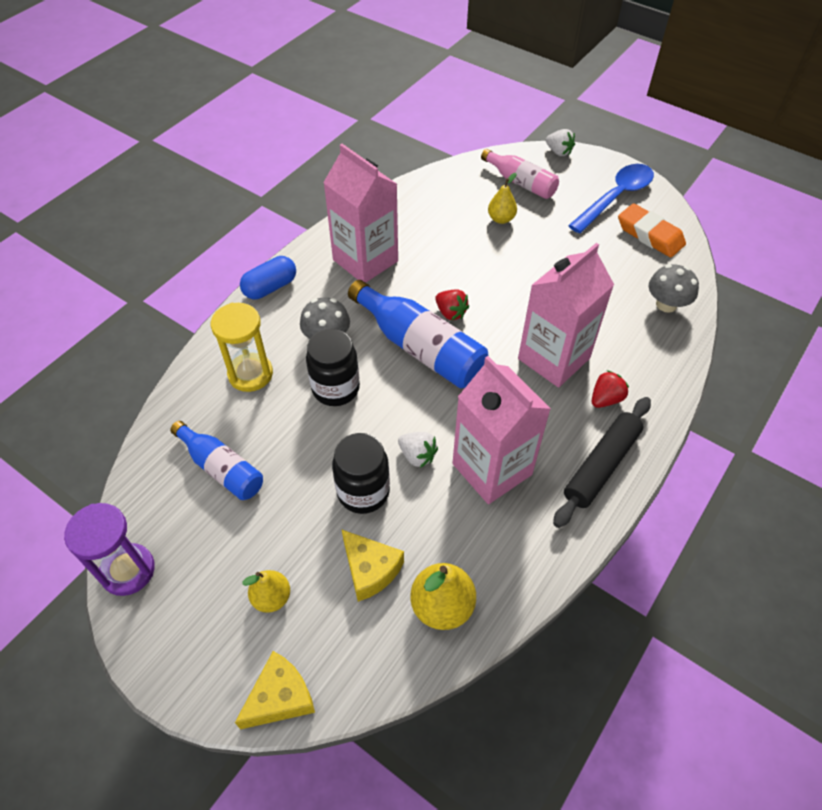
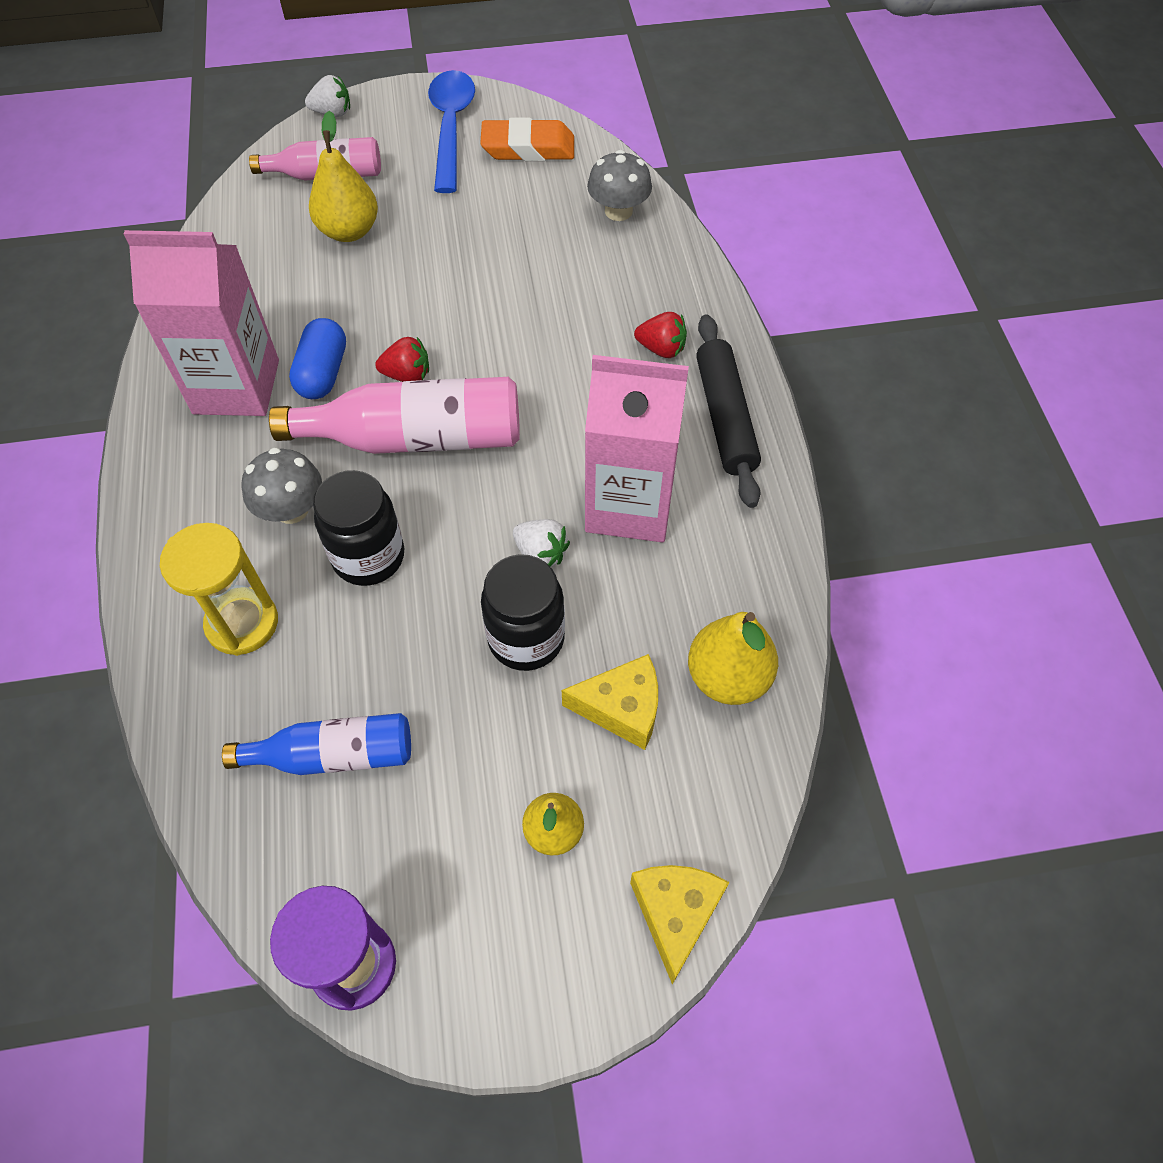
camera: 45 degrees left, 5 degrees up
blue capsule [240,256,296,299] -> blue capsule moved to [289,318,346,399]
blue bottle [348,280,489,388] -> pink bottle [269,377,520,454]
white strawberry [398,432,438,468] -> white strawberry turned 45 degrees clockwise [513,519,570,567]
yellow pear [488,173,517,224] -> yellow pear [309,111,378,242], size x1.55
pink carton [518,243,614,388] -> none
red strawberry [592,370,629,408] -> red strawberry turned 105 degrees clockwise [634,312,687,358]

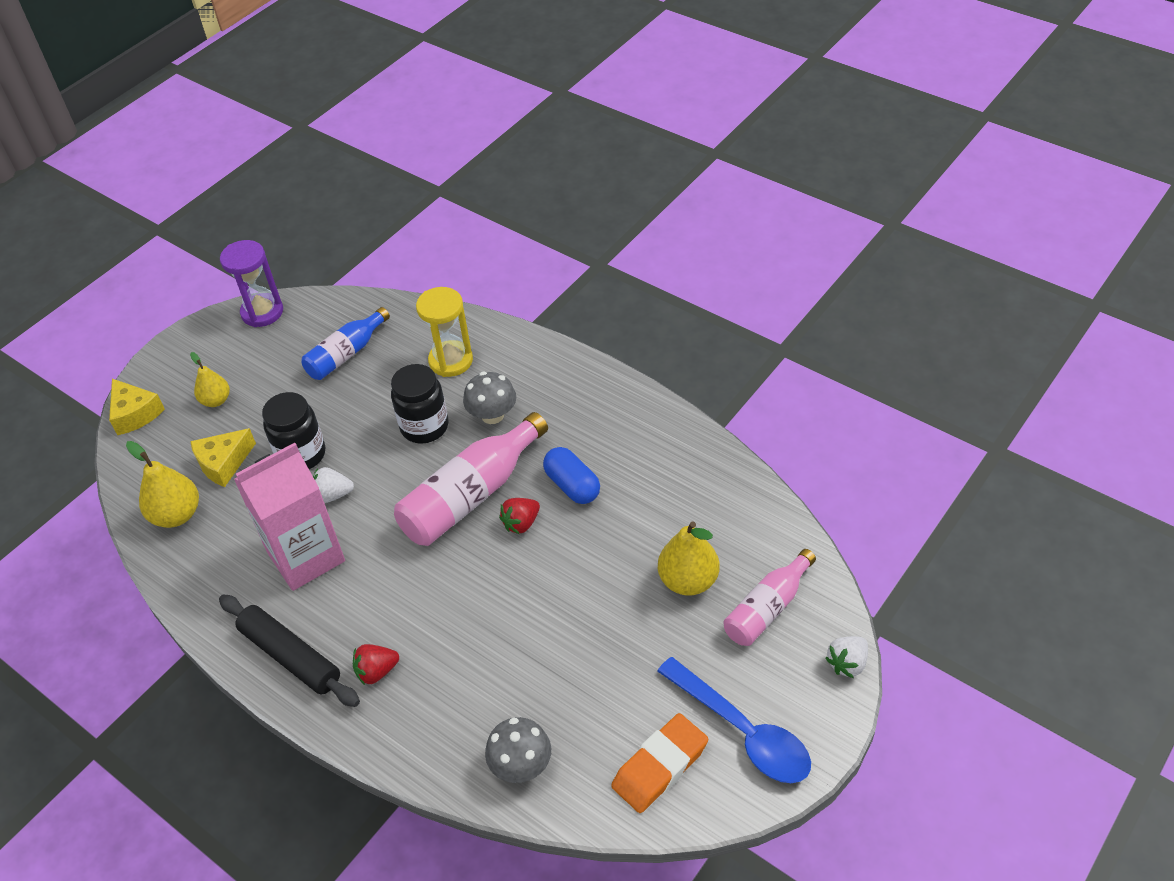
camera: 140 degrees right, 10 degrees down
pink carton [124,230,279,416] -> none

